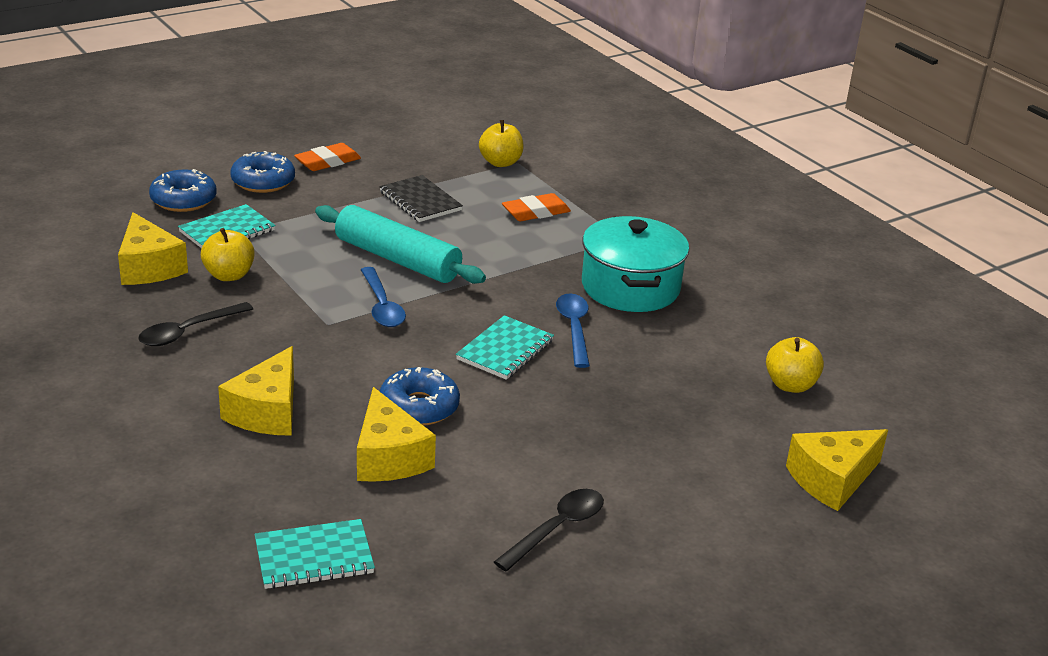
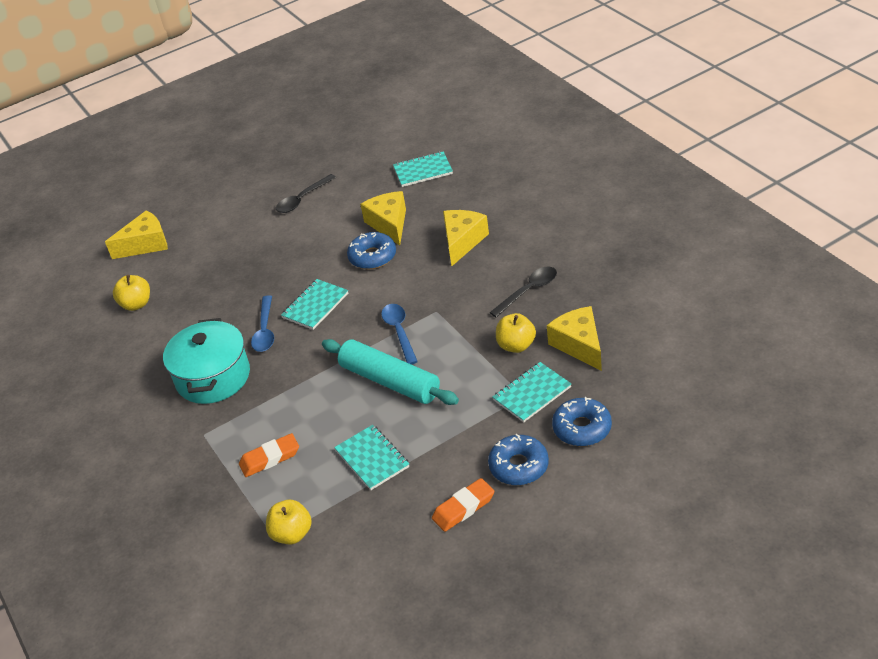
camera: 170 degrees left, 10 degrees up
black notebook [379,175,463,222] -> turquoise notebook [334,425,409,490]

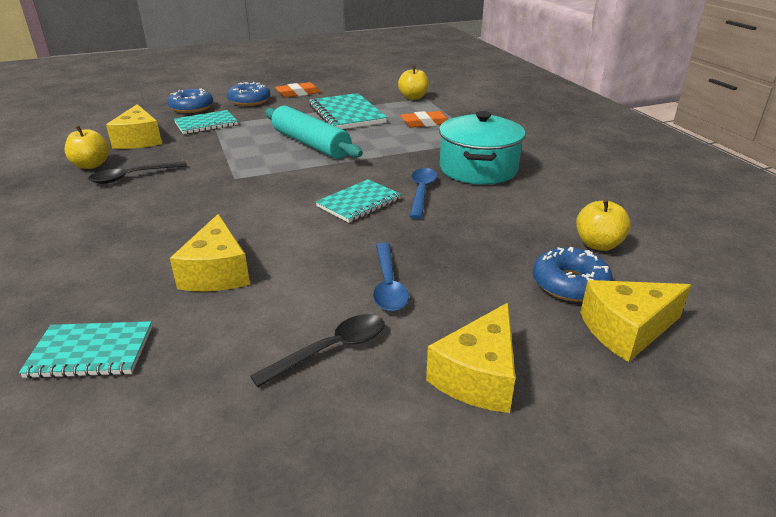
camera: 175 degrees left, 10 degrees down
turquoise notebook [334,425,409,490] -> turquoise notebook [309,93,387,129], size x1.52
blue donut [347,232,396,269] -> blue donut moved to [533,247,613,302]
blue spoon [381,304,418,365] -> blue spoon moved to [373,243,409,311]
yellow cheese [443,210,489,266] -> yellow cheese moved to [426,303,515,413]
yellow apple [496,313,536,353] -> yellow apple moved to [64,126,109,169]

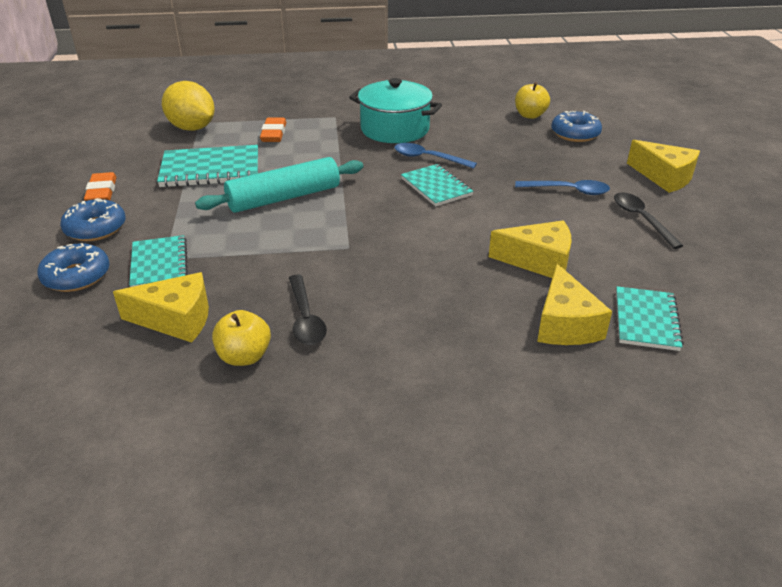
camera: 75 degrees left, 5 degrees up
yellow apple [398,66,429,100] -> yellow lemon [162,81,215,131]
yellow cheese [580,280,691,362] -> yellow cheese moved to [537,264,612,345]

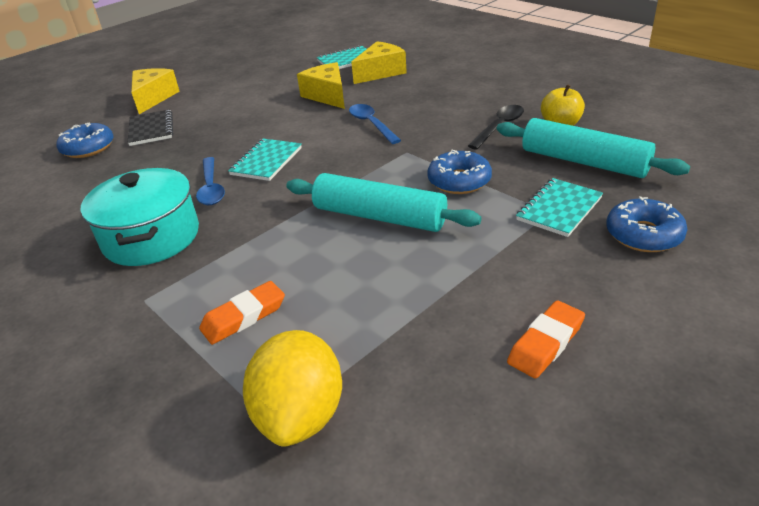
camera: 125 degrees left, 0 degrees up
blue donut [60,198,126,241] -> blue donut moved to [427,150,492,194]
yellow cheese [113,272,209,343] -> turquoise rolling pin [497,118,690,178]
turquoise notebook [157,145,258,188] -> none
yellow apple [515,82,550,119] -> none
blue spoon [515,180,610,195] -> blue spoon moved to [349,104,401,144]
black spoon [614,192,683,249] -> none
none -> black notebook [128,109,173,146]

